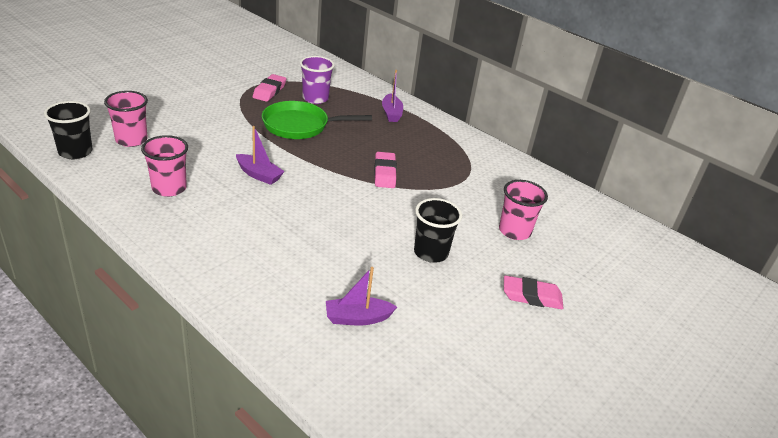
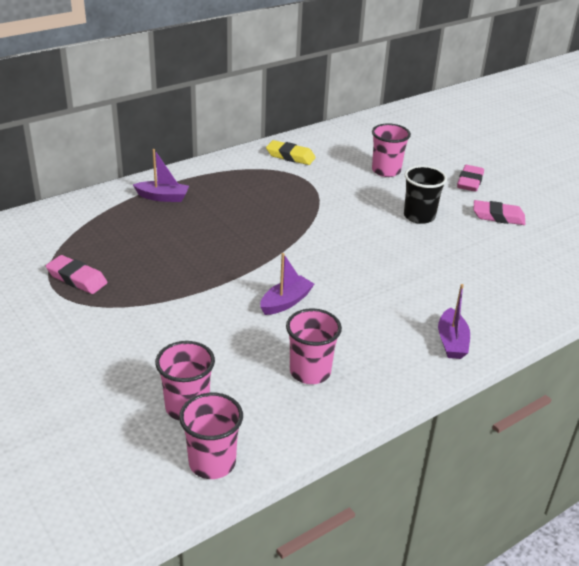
camera: 75 degrees left, 0 degrees up
black cup [44,101,93,159] -> pink cup [179,393,243,479]
green pan [262,101,372,139] -> none
purple cup [300,56,335,104] -> none
purple boat [326,267,397,325] -> purple boat moved to [438,284,470,359]
pink eraser [374,152,397,188] -> pink eraser moved to [474,200,525,225]
none -> yellow eraser [266,140,316,165]

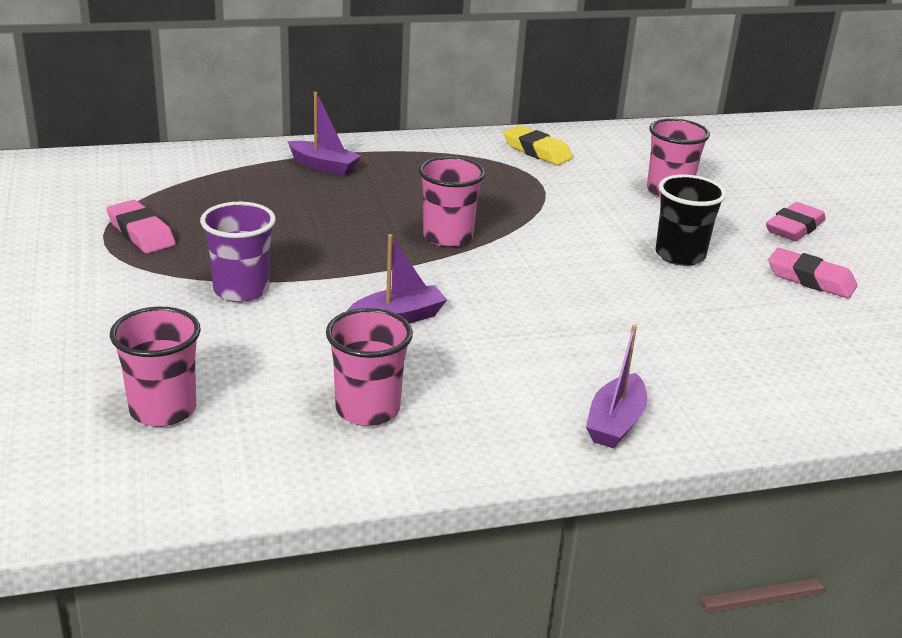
camera: 20 degrees right, 5 degrees down
pink cup [179,393,243,479] -> pink cup moved to [419,156,485,247]
none -> purple cup [200,202,276,302]

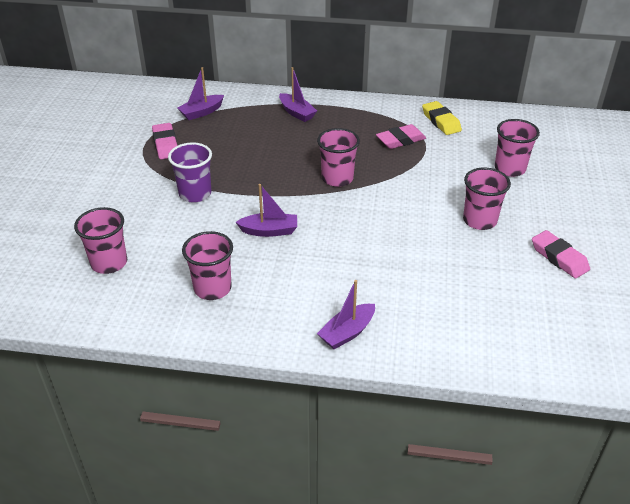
camera: 25 degrees right, 10 degrees up
black cup [656,174,726,266] -> pink cup [463,168,511,230]
pink eraser [766,202,825,241] -> pink eraser moved to [376,124,426,149]
none -> purple boat [177,67,224,120]

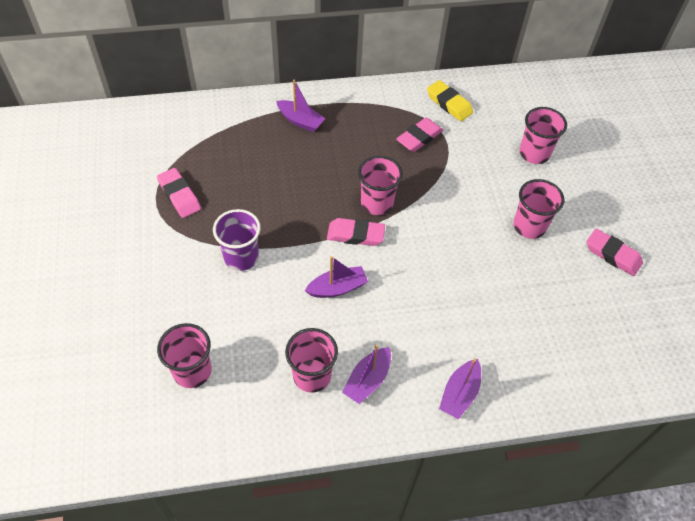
camera: 20 degrees left, 15 degrees up
purple boat [177,67,224,120] -> purple boat moved to [342,345,391,404]
none -> pink eraser [327,218,385,246]

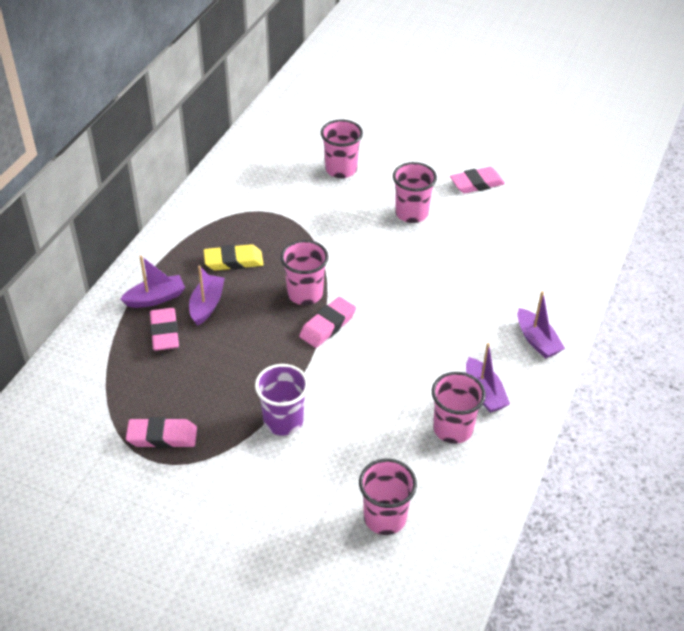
camera: 55 degrees left, 10 degrees down
purple boat [305,256,368,298] -> purple boat moved to [189,265,225,326]
pink eraser [396,117,443,152] -> pink eraser moved to [150,308,179,351]
yellow eraser [427,80,473,121] -> yellow eraser moved to [204,244,264,271]

